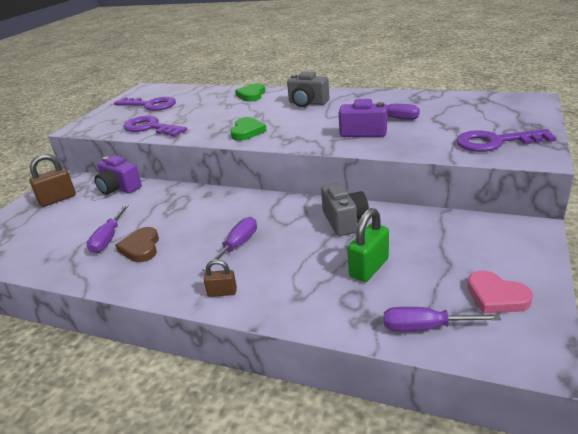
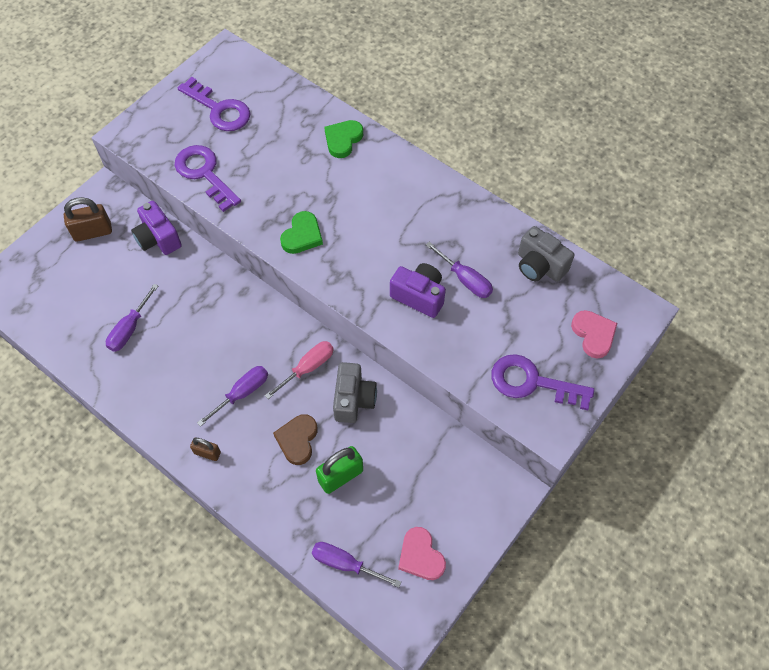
camera: 15 degrees right, 30 degrees up
brown heart [115,227,159,262] -> brown heart moved to [273,414,318,465]
grey camera [287,71,329,107] -> grey camera moved to [518,226,574,282]
none -> pink screwdriver [265,341,334,399]
none -> pink heart [571,310,617,358]

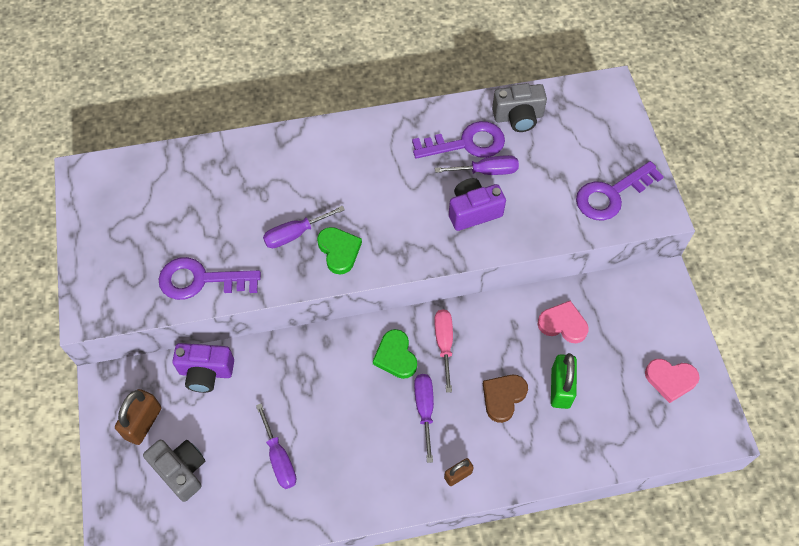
camera: 50 degrees left, 0 degrees up
purple key [178,77,250,131] -> purple key moved to [412,121,505,159]
brown heart [273,414,318,465] -> brown heart turned 75 degrees clockwise [483,375,528,423]
purple screwdriver [312,542,401,588] -> purple screwdriver moved to [263,206,345,248]
green heart [324,120,363,158] -> green heart moved to [373,329,417,379]
grey camera [333,362,377,423] -> grey camera moved to [143,440,205,502]
pink heart [571,310,617,358] -> pink heart moved to [538,301,589,343]

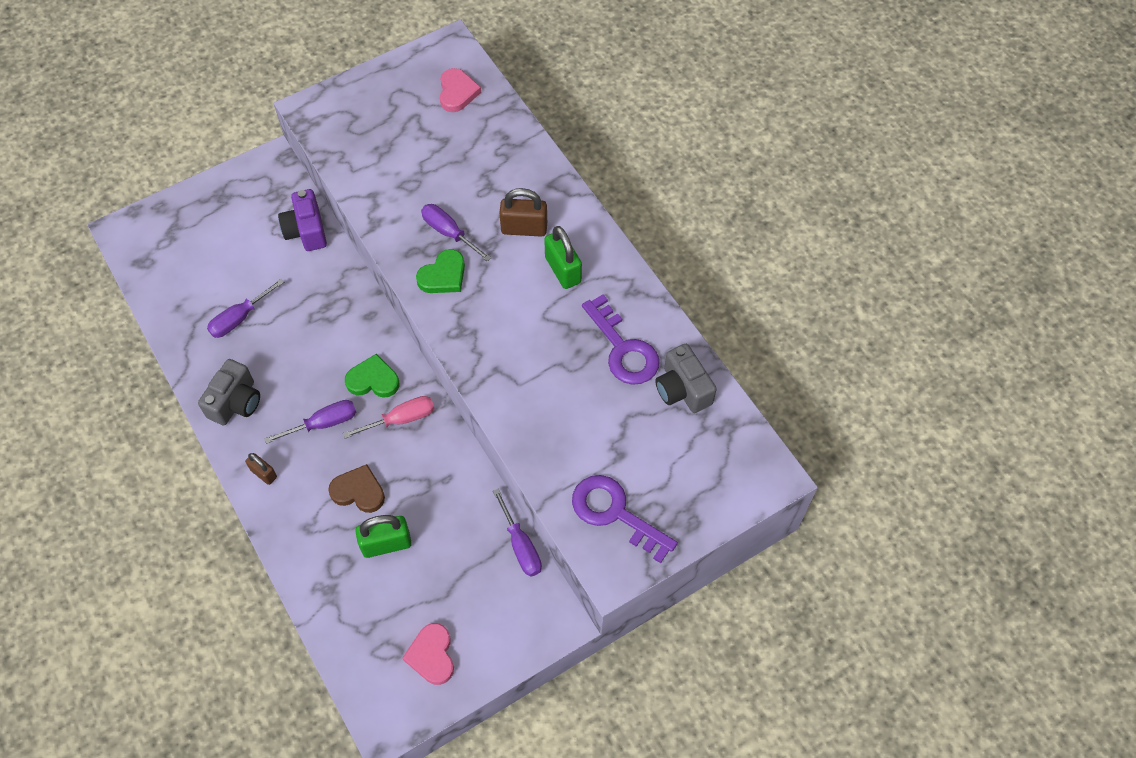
camera: 70 degrees right, 0 degrees up
brown padlock [115,389,162,445] -> brown padlock moved to [499,188,547,237]
grey camera [143,440,205,502] -> grey camera moved to [198,359,260,426]
purple key [158,257,261,300] -> none
green heart [373,329,417,379] -> green heart turned 45 degrees clockwise [345,354,400,398]
purple screwdriver [435,155,519,175] -> purple screwdriver moved to [493,488,542,577]
purple camera [449,178,506,231] -> none
pink heart [538,301,589,343] -> pink heart moved to [440,68,481,112]
none -> green padlock [544,226,582,289]

